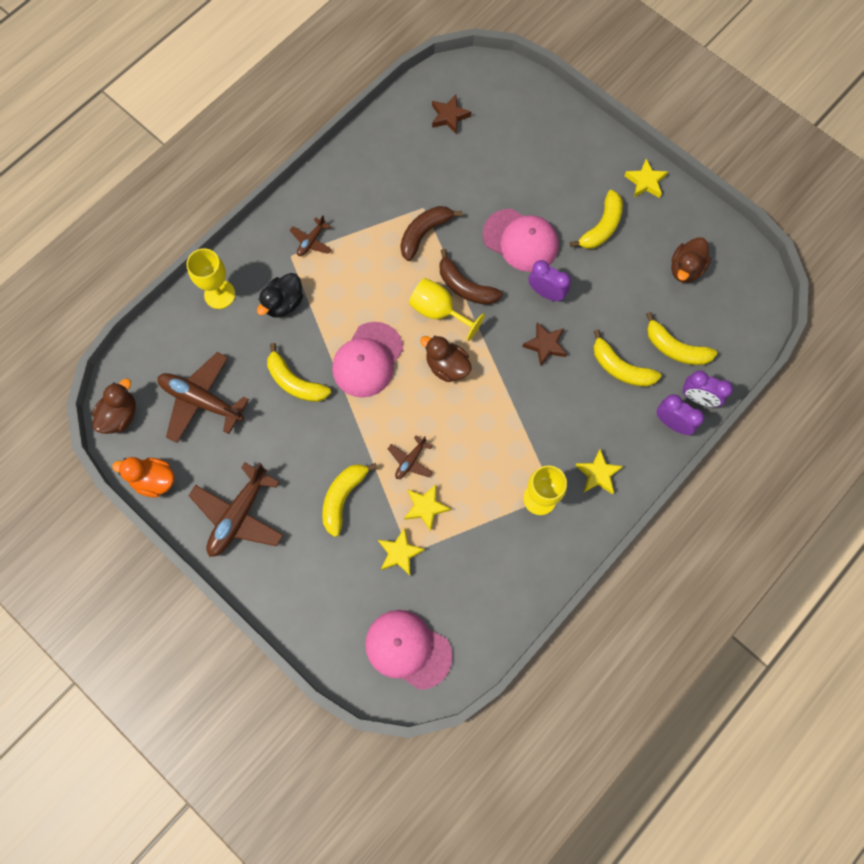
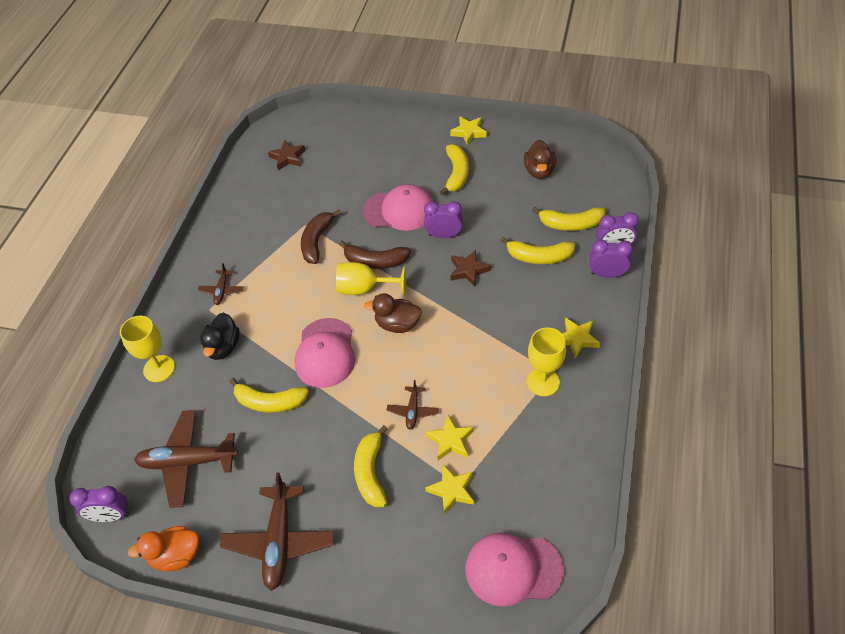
camera: 25 degrees left, 20 degrees down
brown duck [92,379,136,434] -> purple clock [69,486,129,522]

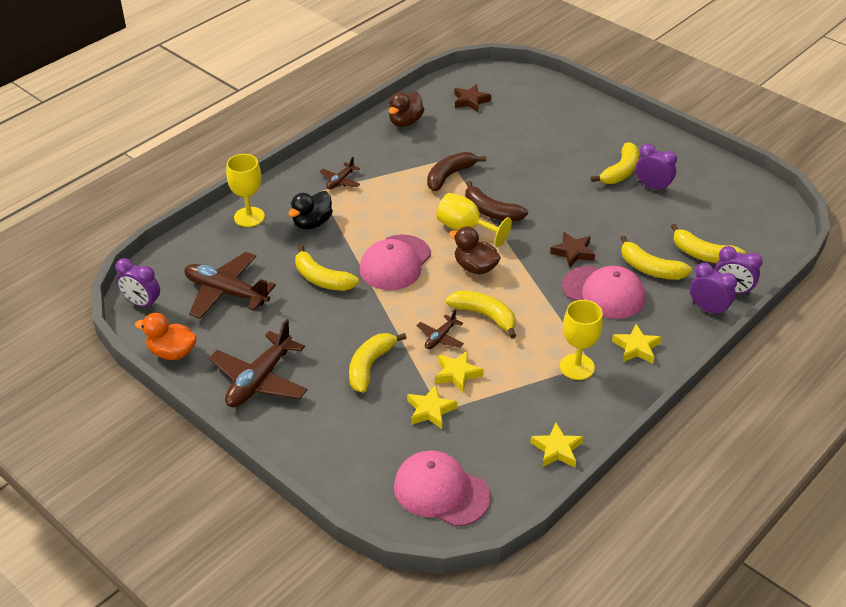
camera: 25 degrees right, 10 degrees down
pink cap [363,184,433,231] -> pink cap moved to [562,266,645,319]
purple clock [424,201,463,238] -> purple clock moved to [636,144,677,192]
yellow star [450,116,487,146] -> yellow star moved to [530,423,583,467]
brown duck [524,140,556,179] -> brown duck moved to [388,92,424,127]
none -> yellow banana [445,290,516,339]

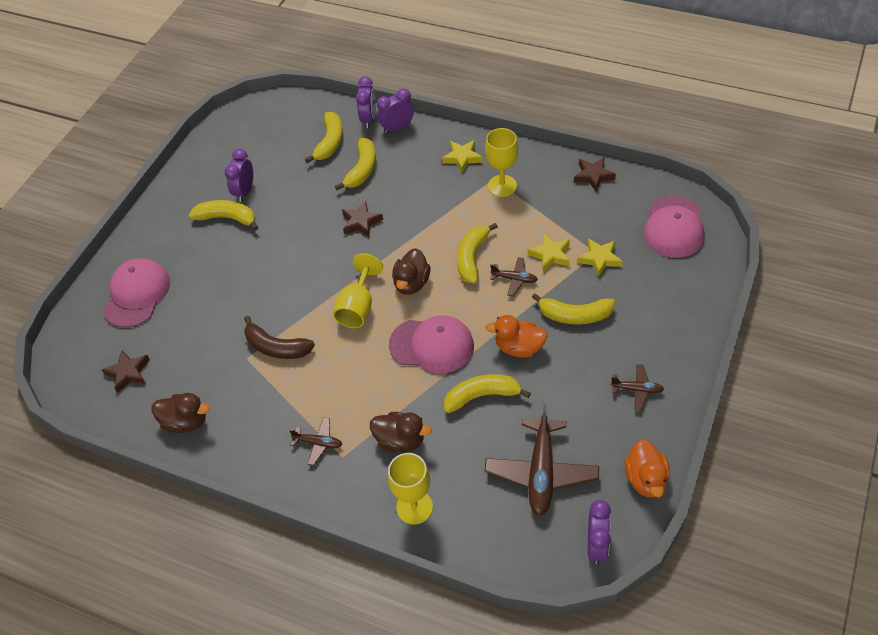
camera: 105 degrees left, 10 degrees up
brown plane [209,319,307,408] -> brown plane [611,364,664,411], size x0.50
black duck [288,191,333,230] -> brown duck [370,412,432,452]
yellow banana [295,245,359,291] -> yellow banana turned 120 degrees counterclockwise [444,374,531,413]
brown banana [465,181,528,222] -> none
yellow star [530,423,583,467] -> brown star [574,157,616,192]
pink cap [562,266,645,319] -> pink cap moved to [103,258,170,327]
purple clock [690,263,737,317] -> purple clock turned 45 degrees clockwise [377,89,414,134]
none -> orange duck [485,315,548,358]

